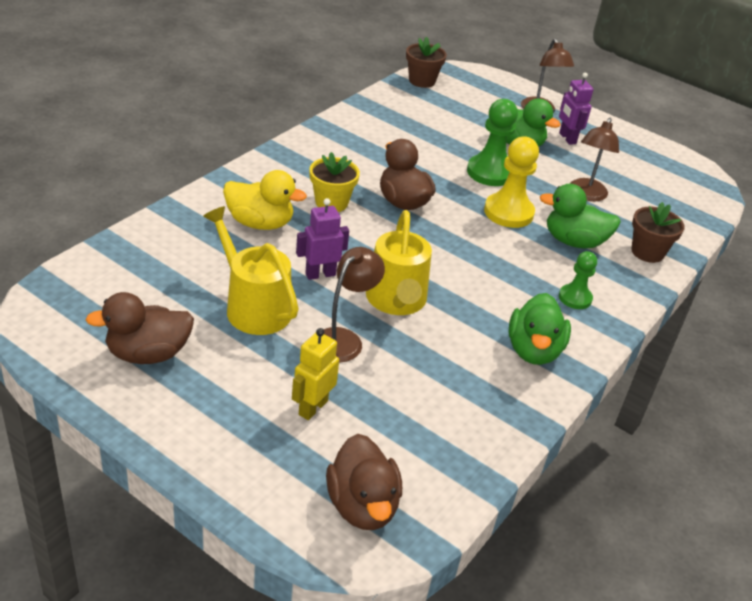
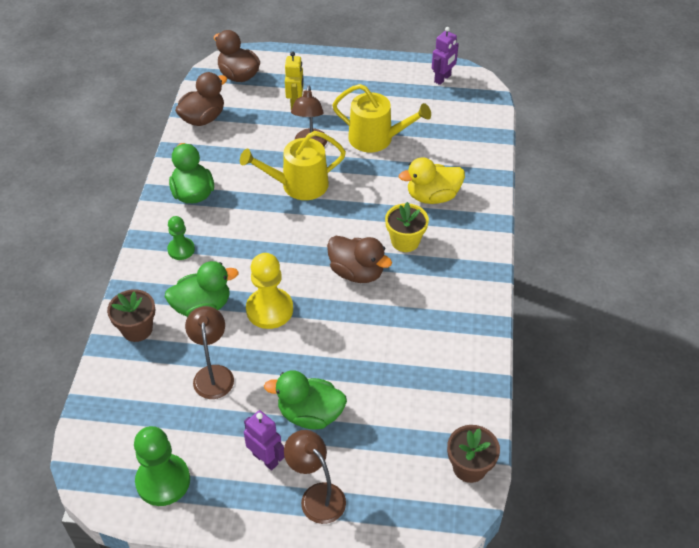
camera: 155 degrees right, 10 degrees up
brown duck [86,292,194,364] -> brown duck moved to [175,72,227,126]
purple robot [296,198,349,280] -> purple robot moved to [432,27,459,85]
yellow watering can [366,210,432,315] -> yellow watering can turned 75 degrees counterclockwise [240,131,346,200]
green pawn [467,99,518,186] -> green pawn moved to [134,426,190,506]

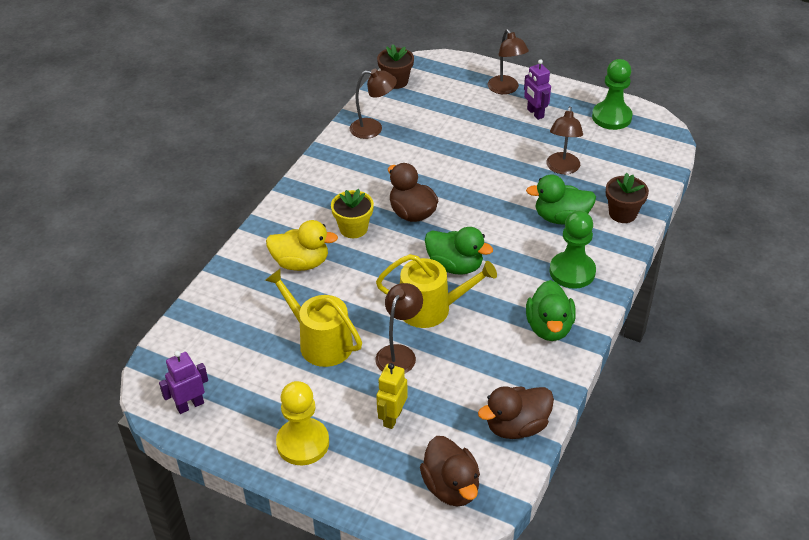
camera: 160 degrees left, 5 degrees down
green pawn [167,216,195,260] -> green pawn [550,211,596,289], size x1.66
yellow pawn [246,253,293,329] -> yellow pawn moved to [276,381,329,465]
green duck [264,371,347,430] -> green duck moved to [425,227,493,275]
none -> brown lamp [350,69,397,139]

